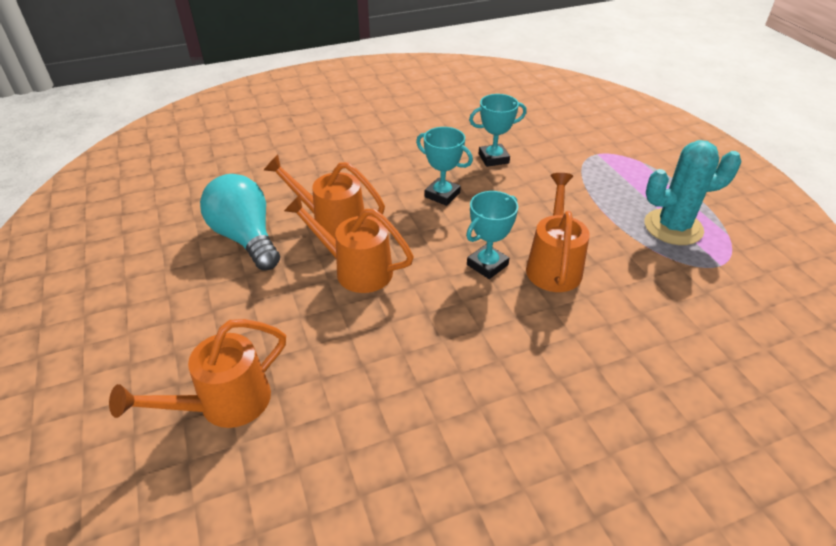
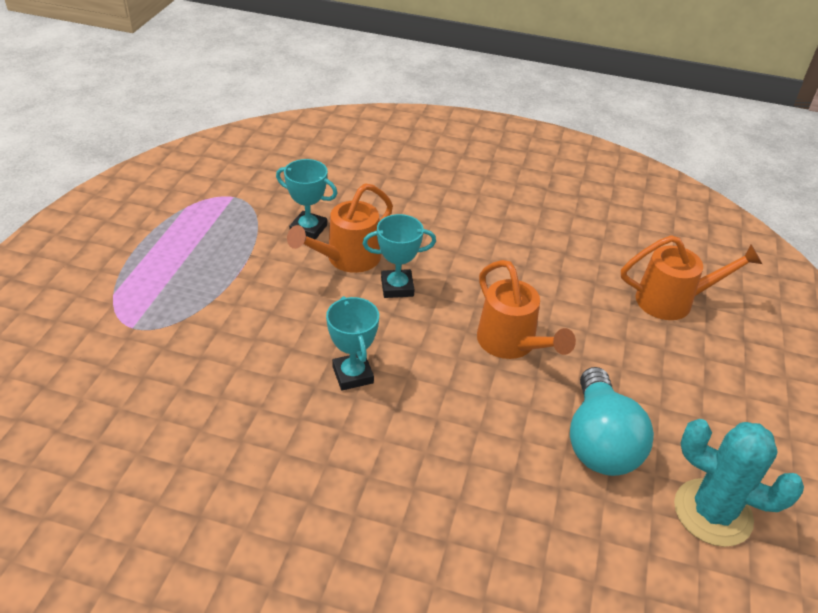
camera: 145 degrees left, 0 degrees up
orange watering can [264,155,385,239] -> none
turquoise trophy [469,94,527,167] -> turquoise trophy moved to [276,159,338,240]
turquoise cactus [644,140,741,245] -> turquoise cactus moved to [674,419,804,547]

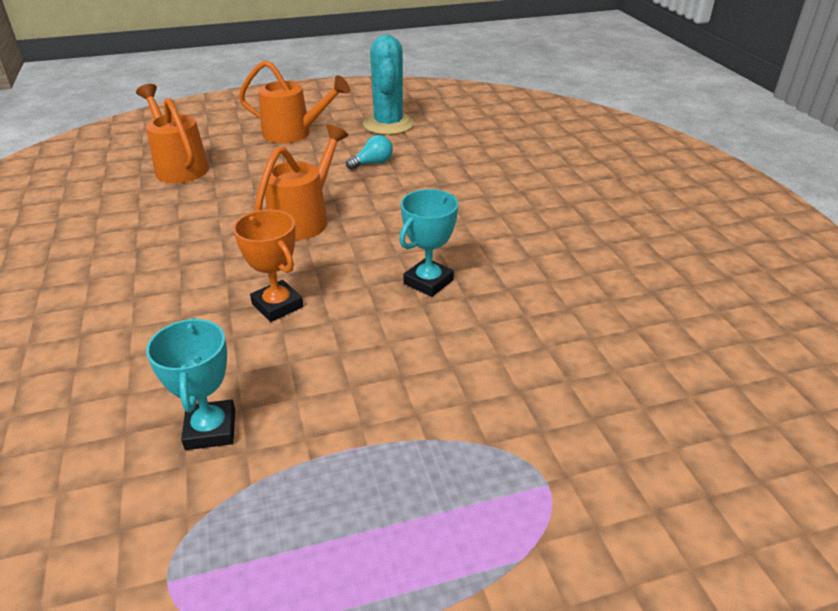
camera: 120 degrees left, 5 degrees down
orange watering can [287,183,393,273] -> orange watering can moved to [238,60,350,143]
turquoise trophy [363,214,436,298] -> orange trophy [233,209,303,322]
turquoise light bulb [570,367,654,476] -> turquoise light bulb [346,135,393,170], size x0.46

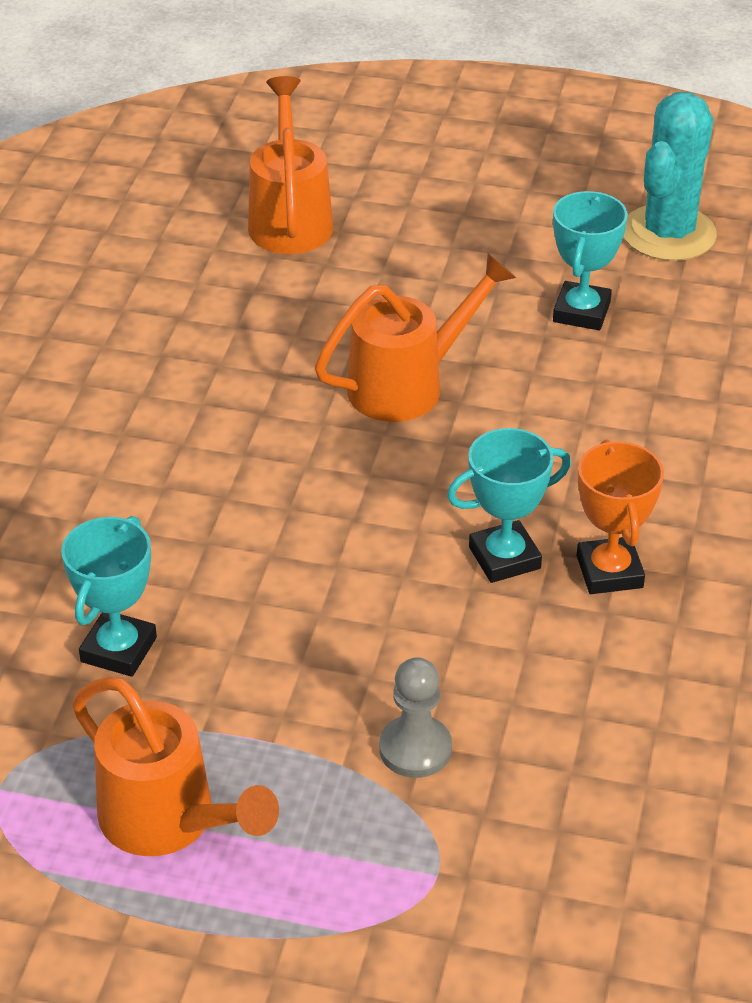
camera: 30 degrees right, 5 degrees up
orange trophy [233,209,303,322] -> orange trophy moved to [577,439,664,594]
orange watering can [238,60,350,143] -> orange watering can moved to [72,677,279,856]
turquoise light bulb [346,135,393,170] -> turquoise trophy [553,191,628,330]
none -> grey pawn [379,657,452,778]

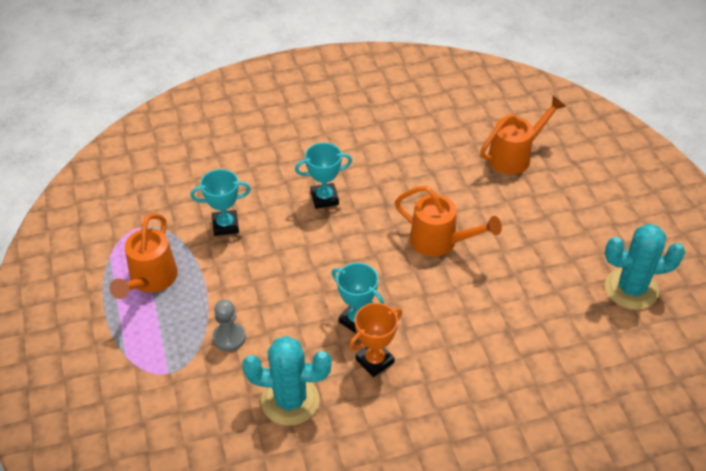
camera: 60 degrees right, 5 degrees up
turquoise trophy [553,191,628,330] -> turquoise trophy moved to [295,143,352,209]
none -> turquoise cactus [242,336,332,426]

